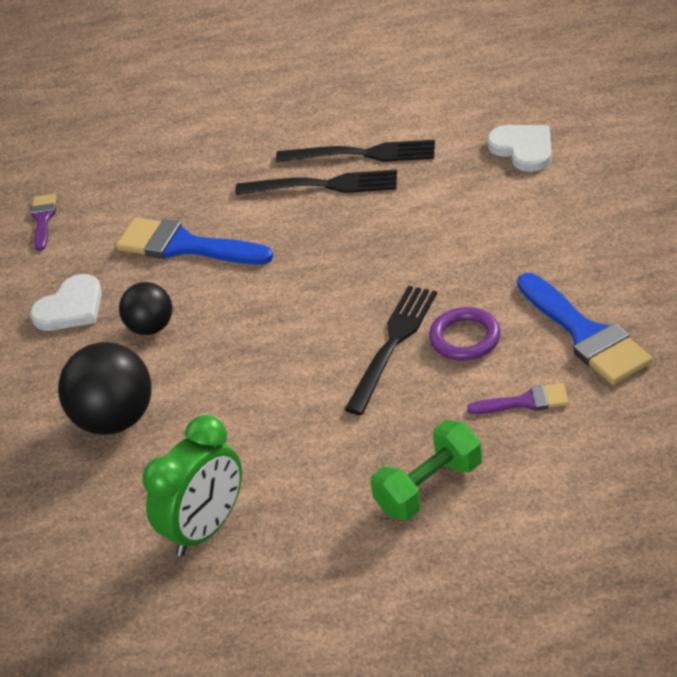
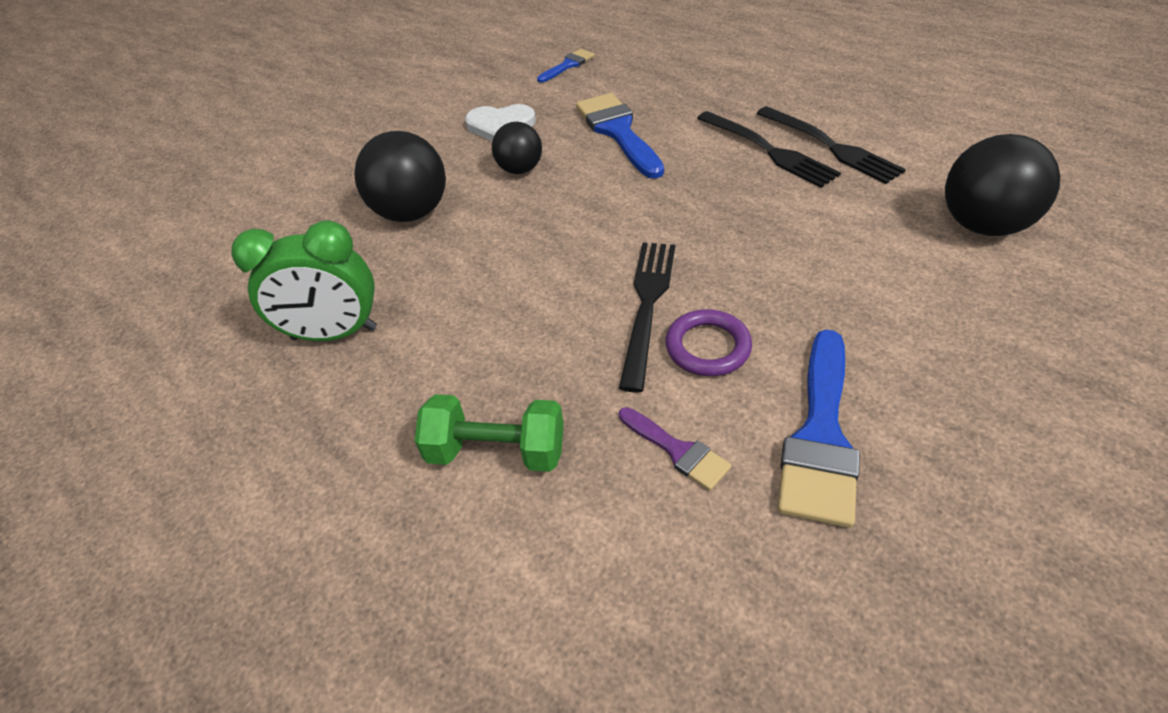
camera: 45 degrees right, 5 degrees up
purple brush [31,194,56,251] -> blue brush [537,49,595,83]
black fork [344,286,437,415] -> black fork turned 60 degrees counterclockwise [619,242,675,392]
white heart [487,125,552,172] -> black ball [945,134,1060,236]

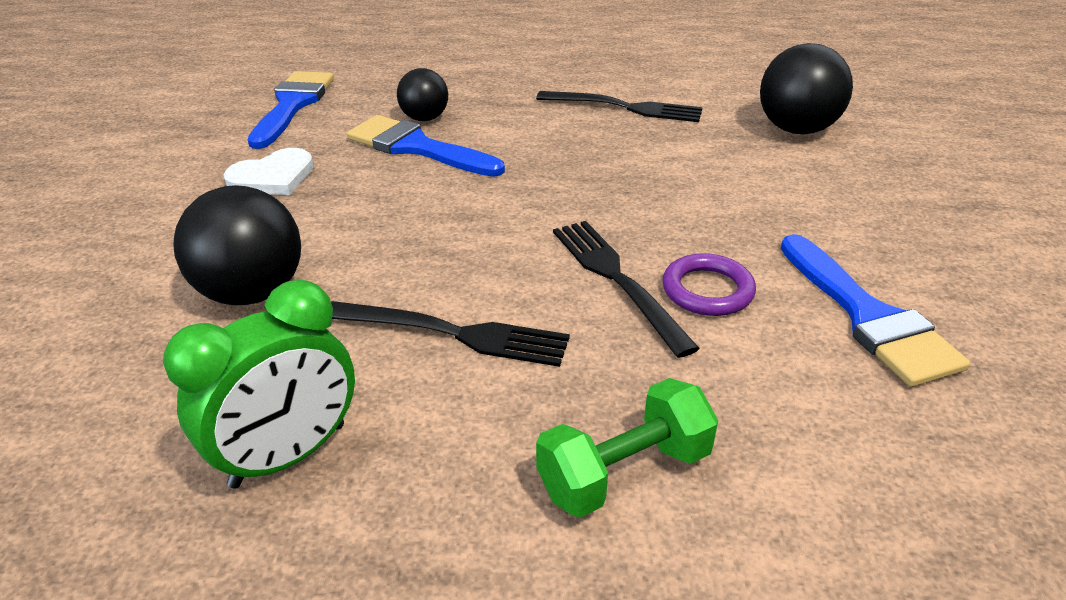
camera: 40 degrees left, 10 degrees down
black ball [492,122,542,174] -> black ball moved to [397,68,448,121]
blue brush [537,49,595,83] -> blue brush [248,71,334,149], size x1.87
purple brush [619,407,732,491] -> none
black fork [697,111,841,188] -> black fork moved to [331,301,570,367]

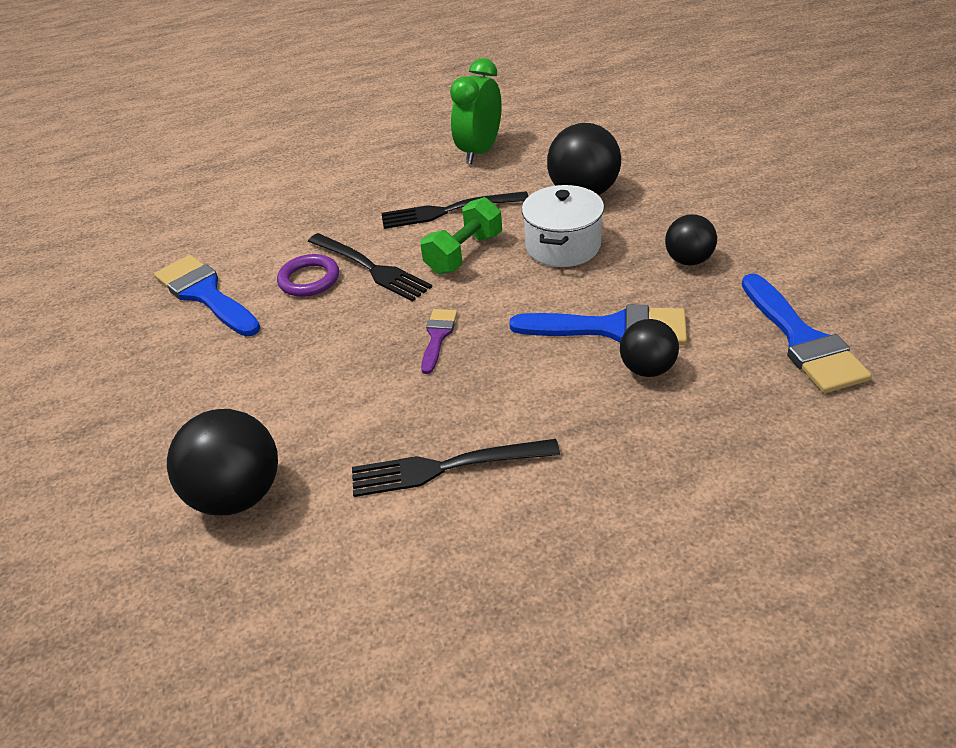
camera: 160 degrees right, 5 degrees up
white heart [224,148,314,195] -> black ball [665,214,717,265]
green dumbbell [536,378,718,518] -> green dumbbell moved to [421,197,502,274]
none -> purple brush [421,309,457,374]
none -> white pot [522,185,604,267]

